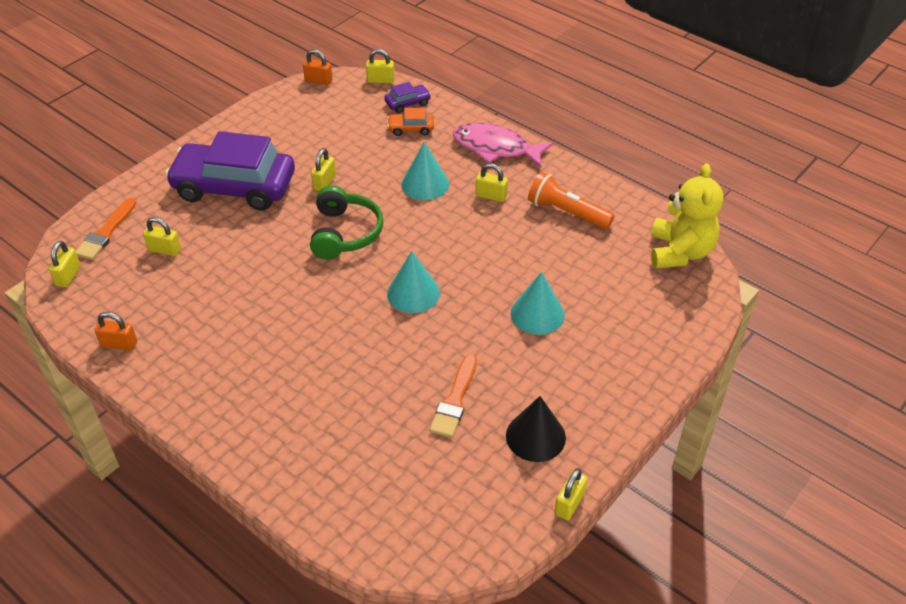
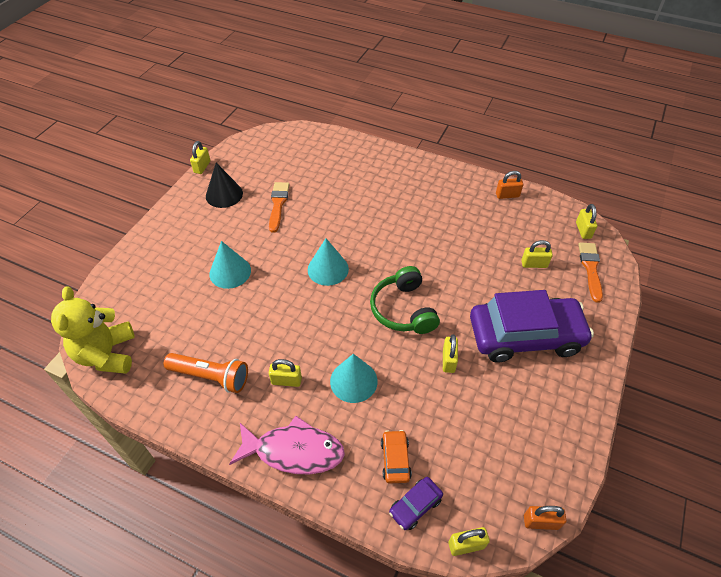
camera: 165 degrees right, 5 degrees up
orange car [388,108,434,136] -> orange car turned 75 degrees counterclockwise [381,430,412,484]

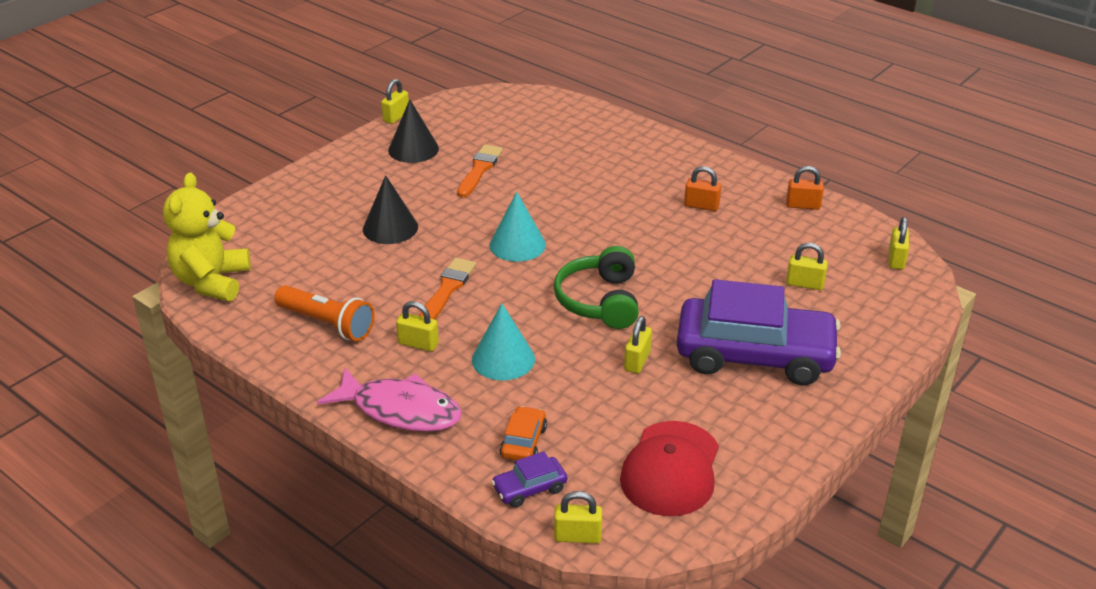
camera: 15 degrees right, 15 degrees down
turquoise cone [209,241,251,289] -> black cone [363,175,418,244]
orange padlock [524,506,566,530] -> orange padlock moved to [684,166,721,211]
orange brush [578,242,603,303] -> orange brush moved to [419,258,476,319]
none -> red cap [620,421,719,516]

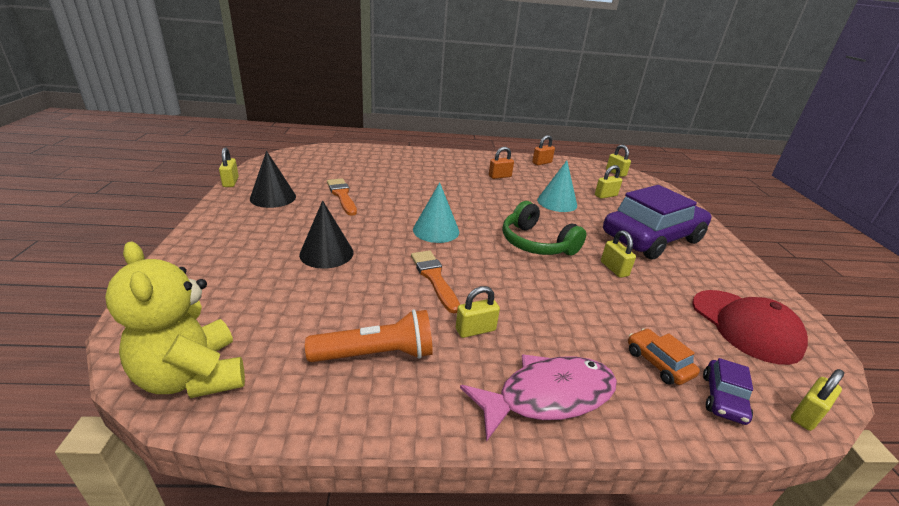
camera: 45 degrees left, 5 degrees down
turquoise cone [472,303,535,380] -> turquoise cone moved to [537,161,577,212]

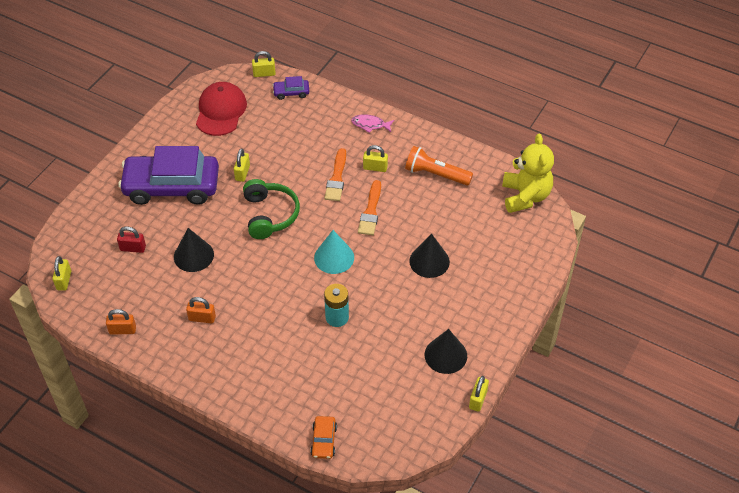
camera: 145 degrees left, 20 degrees up
orange brush [327,178,357,216] -> orange brush moved to [324,148,346,201]
pink fish [460,354,617,442] -> pink fish [351,114,394,133], size x0.54
turquoise cone [537,161,577,212] -> black cone [174,228,214,272]
yellow padlock [595,165,622,199] -> red padlock [117,227,146,253]
orange car [628,328,700,385] -> orange car moved to [310,416,337,459]
purple car [703,358,753,425] -> purple car turned 150 degrees counterclockwise [272,76,309,100]
none -> turquoise battery [324,284,349,327]

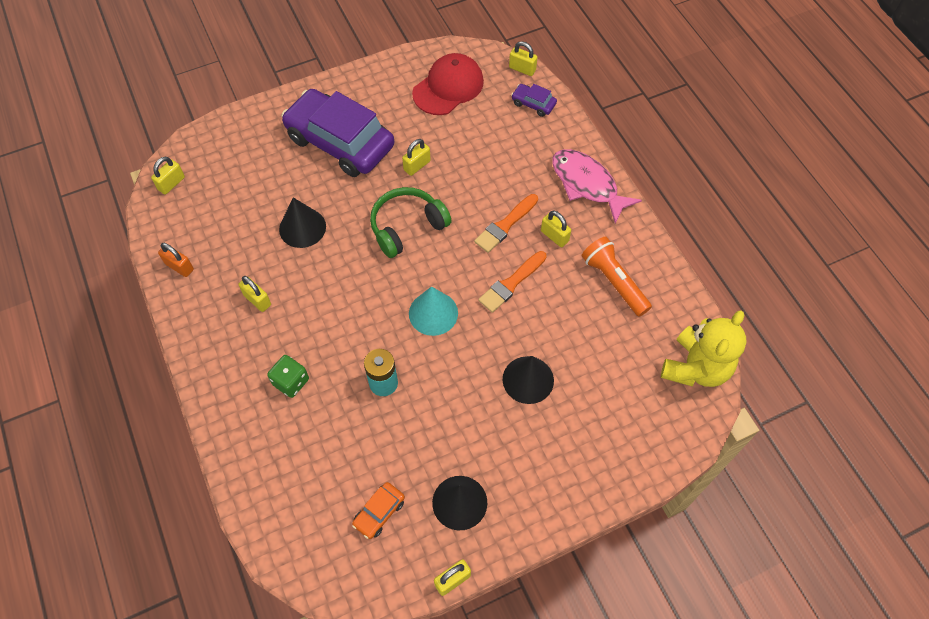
camera: 35 degrees right, 10 degrees up
red padlock [117,227,146,253] -> none
orange padlock [186,297,216,324] -> yellow padlock [238,276,271,312]
green headphones [243,179,300,239] -> green headphones turned 150 degrees counterclockwise [370,187,451,258]
orange car [310,416,337,459] -> orange car moved to [352,482,405,539]
pink fish [351,114,394,133] -> pink fish [552,149,642,224], size x1.86
none -> green dice [267,355,309,398]

